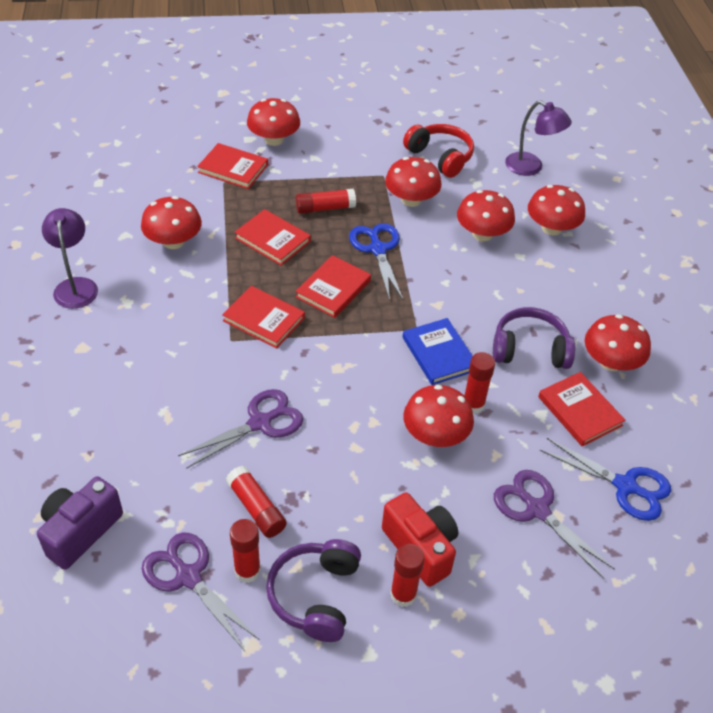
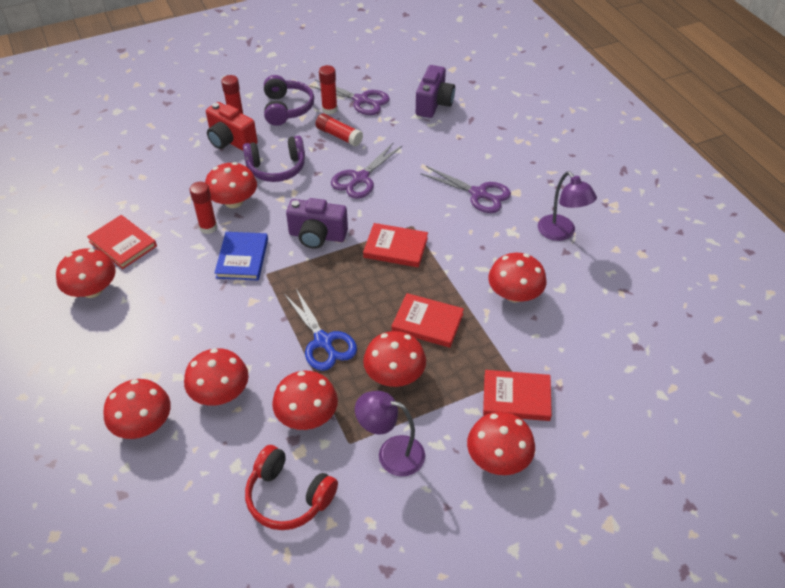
camera: 165 degrees right, 0 degrees up
red book [295,255,371,318] -> none
red glue stick [296,189,356,214] -> red mushroom [363,331,426,387]
blue book [403,318,472,385] -> blue book turned 45 degrees clockwise [215,232,268,280]
purple headphones [493,307,575,369] -> purple headphones moved to [243,136,305,182]
purple scissors [494,470,615,579] -> purple scissors moved to [420,166,511,213]
purple lamp [505,100,572,176] -> purple lamp moved to [355,391,425,476]
blue scissors [540,438,671,521] -> none
none -> purple camera [286,198,348,249]

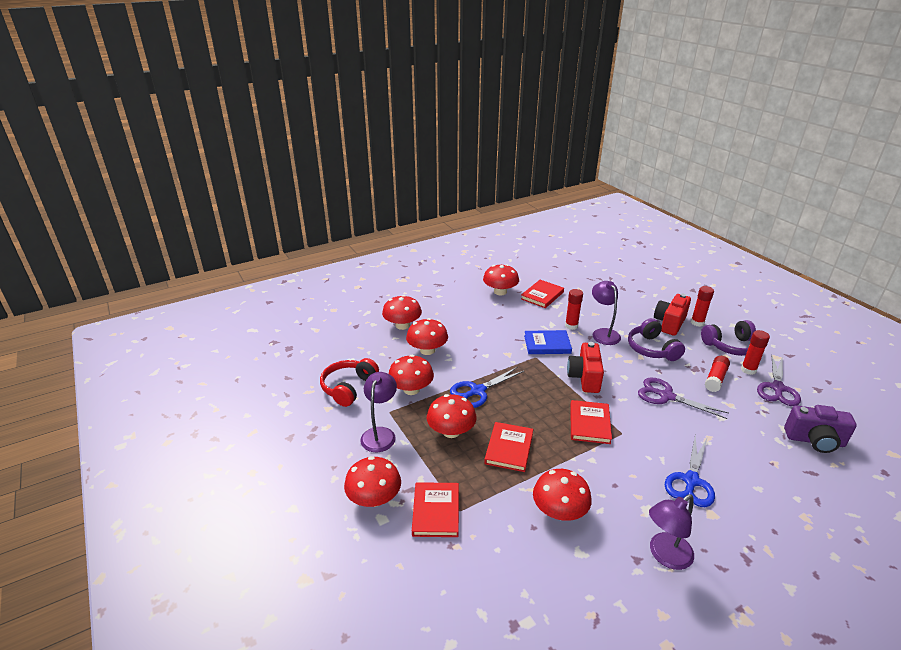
camera: 85 degrees right, 15 degrees down
red mushroom [205,162,257,208] -> purple lamp [592,281,621,345]
purple camera [286,198,348,249] -> red camera [567,342,604,393]
purple scissors [420,166,511,213] -> blue scissors [665,435,715,507]

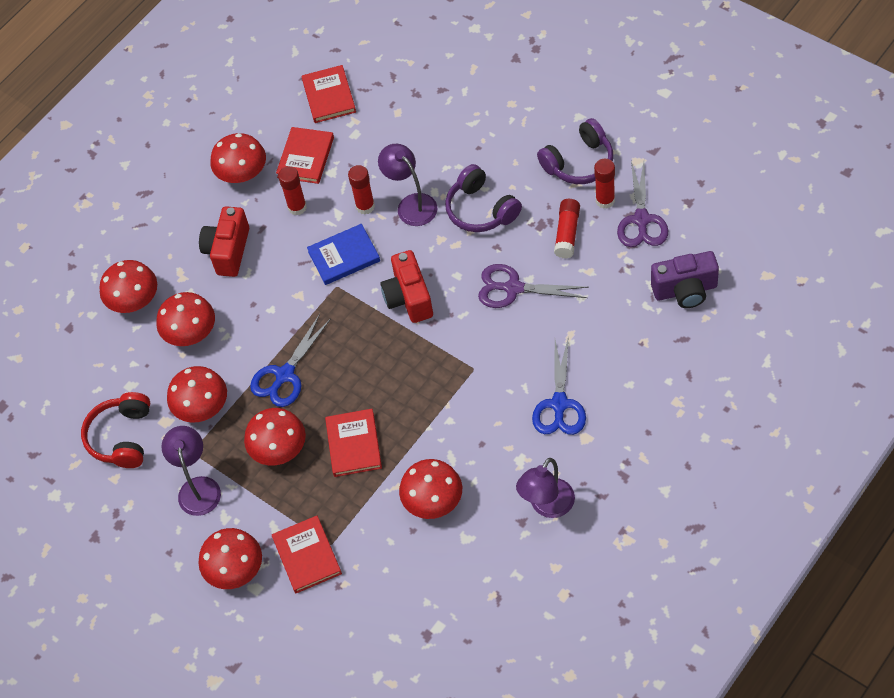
camera: 15 degrees left, 25 degrees up
red book [570,400,612,444] -> red book moved to [302,65,356,123]
red camera [654,294,691,336] -> red camera moved to [199,206,249,277]
red glue stick [691,286,714,327] -> red glue stick moved to [278,166,307,216]

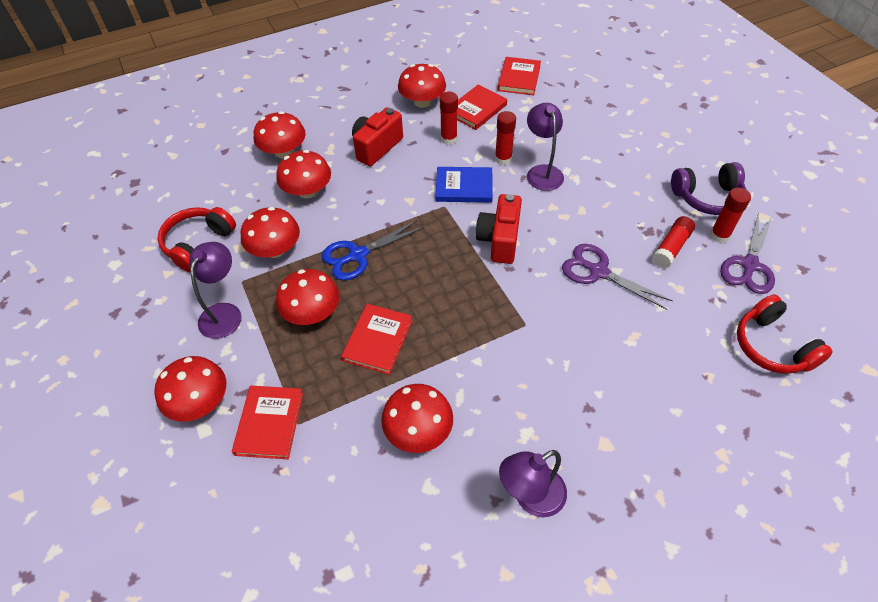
camera: 20 degrees right, 5 degrees down
purple headphones [445,164,522,232] -> none
blue scissors [532,335,586,435] -> none
purple camera [651,251,719,308] -> red headphones [737,294,833,374]

